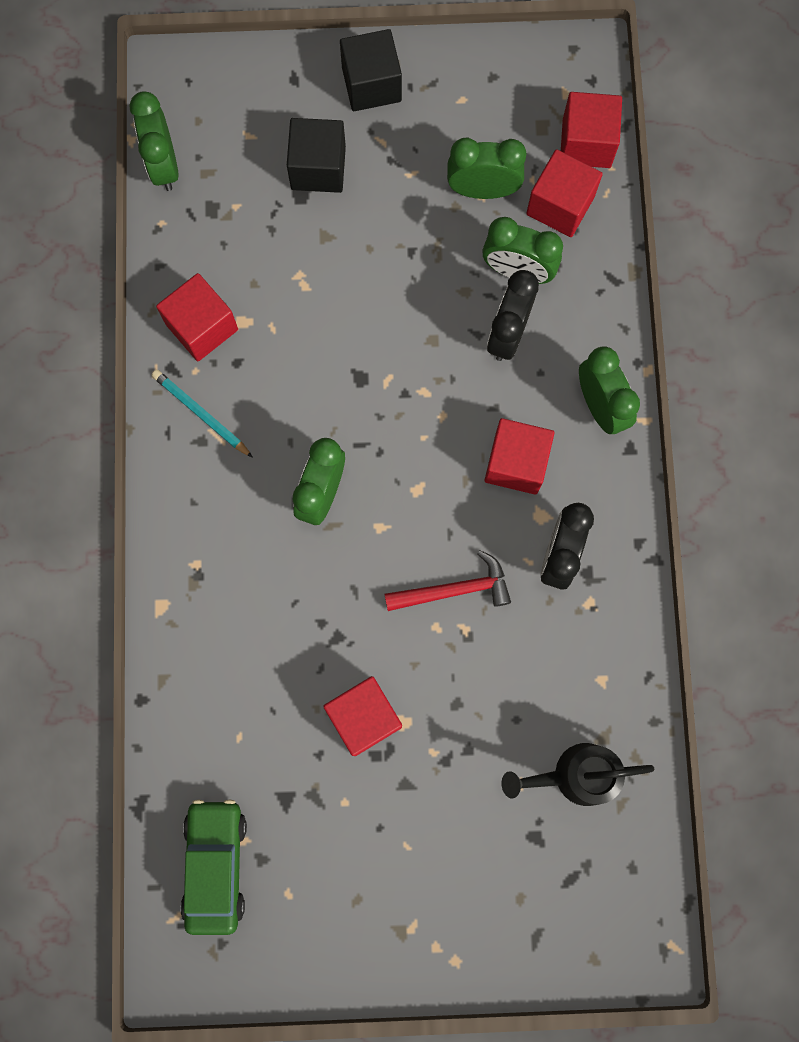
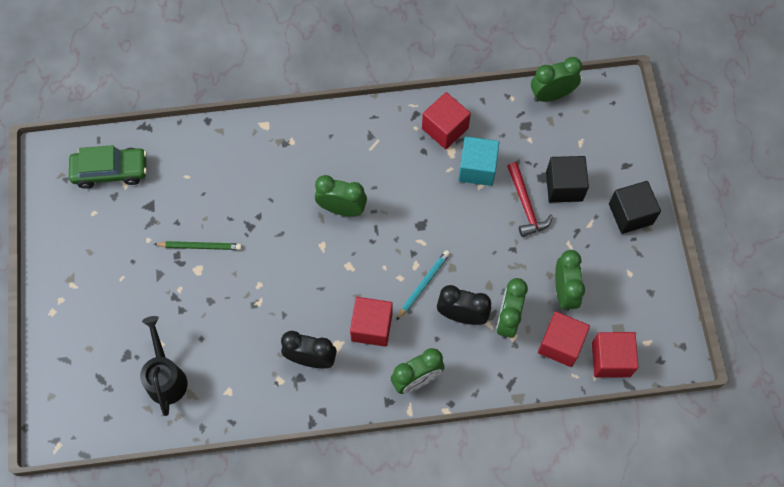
camera: 85 degrees right, 10 degrees down
turquoise pencil [152,370,253,458] -> turquoise pencil moved to [396,250,450,320]
red cube [323,676,402,756] -> green pencil [154,241,242,250]
red hammer [385,550,511,611] -> red hammer moved to [507,162,553,237]
none -> turquoise cube [459,136,499,186]

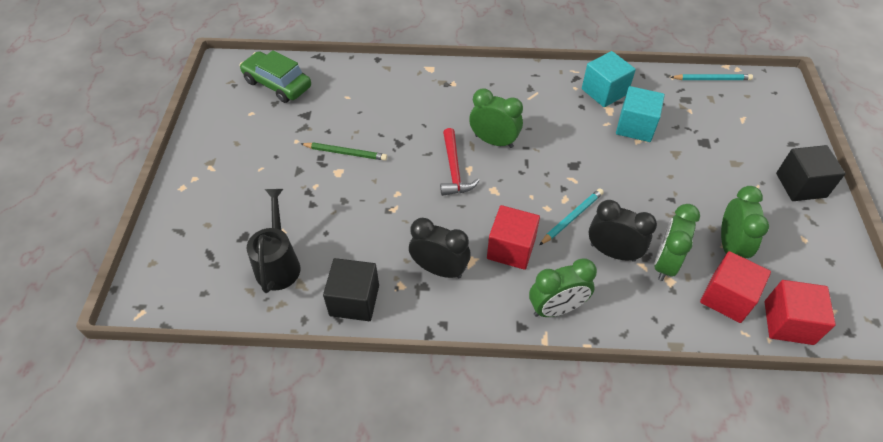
camera: 10 degrees right, 15 degrees down
green car [69,145,147,189] -> green car turned 150 degrees counterclockwise [240,50,311,103]
red cube [422,92,471,149] -> turquoise cube [582,51,636,107]
red hammer [507,162,553,237] -> red hammer moved to [440,128,480,196]
green clock [531,57,582,102] -> turquoise pencil [670,74,753,80]
black cube [546,156,589,202] -> black cube moved to [323,258,379,321]

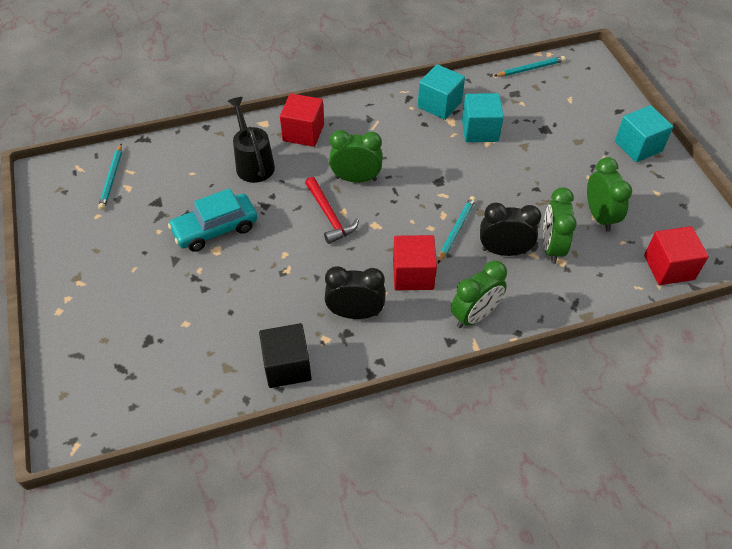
camera: 20 degrees left, 0 degrees up
green car [240,50,311,103] -> turquoise pencil [98,144,122,210]
black watering can [247,189,300,293] -> black watering can moved to [228,97,275,183]
green pencil [301,142,387,161] -> turquoise car [168,188,257,252]
red cube [700,251,771,323] -> red cube moved to [280,94,324,147]
black cube [776,145,846,201] -> turquoise cube [615,105,673,162]

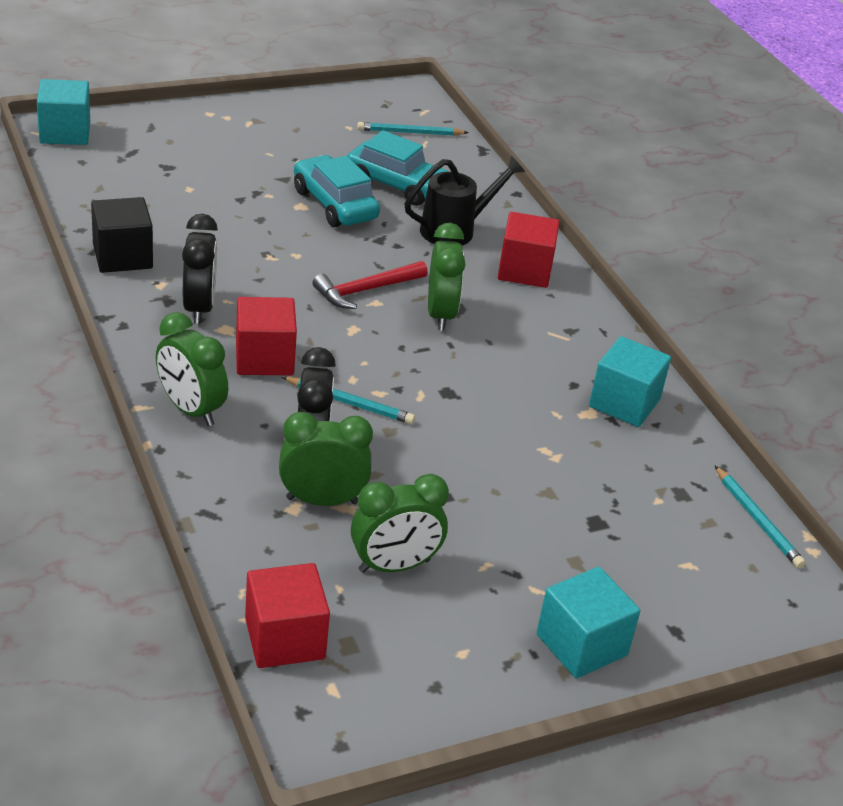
camera: 80 degrees right, 15 degrees down
turquoise cube [462,93,504,142] -> turquoise cube moved to [37,79,90,145]
none -> turquoise car [347,130,449,206]

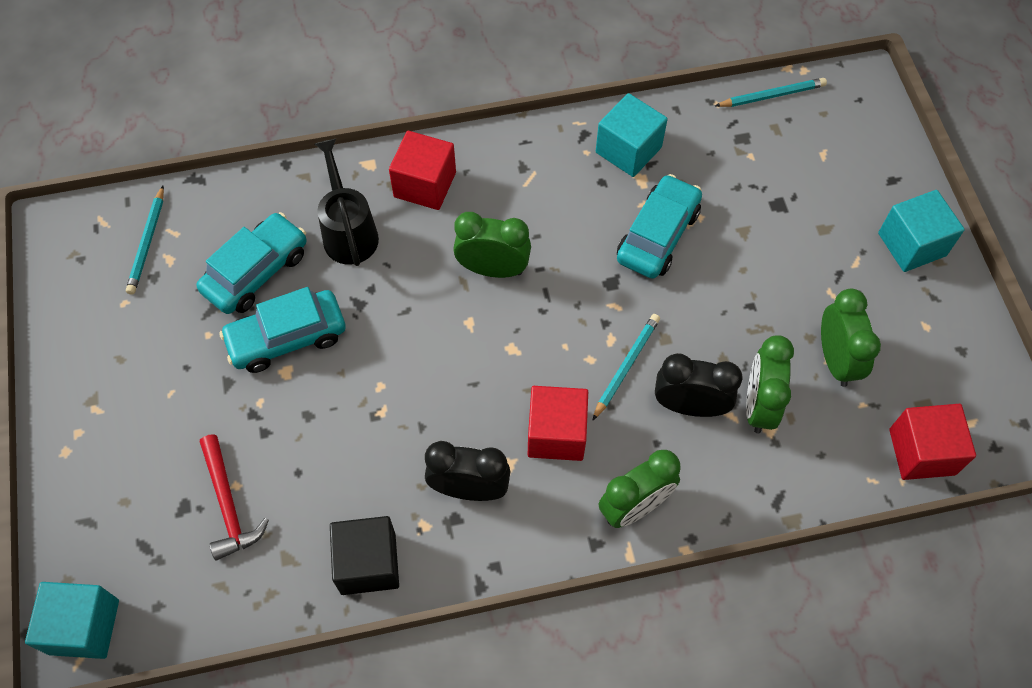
camera: 75 degrees left, 25 degrees up
red hammer [312,261,428,309] -> red hammer moved to [200,434,269,561]
none -> turquoise car [617,174,702,279]

